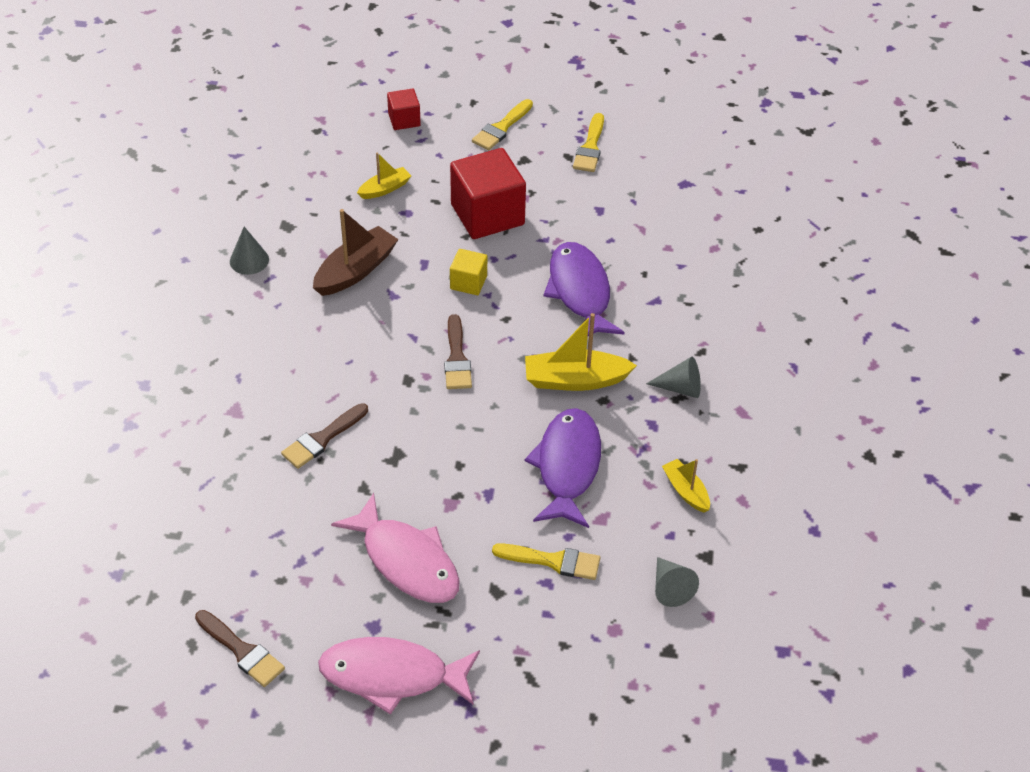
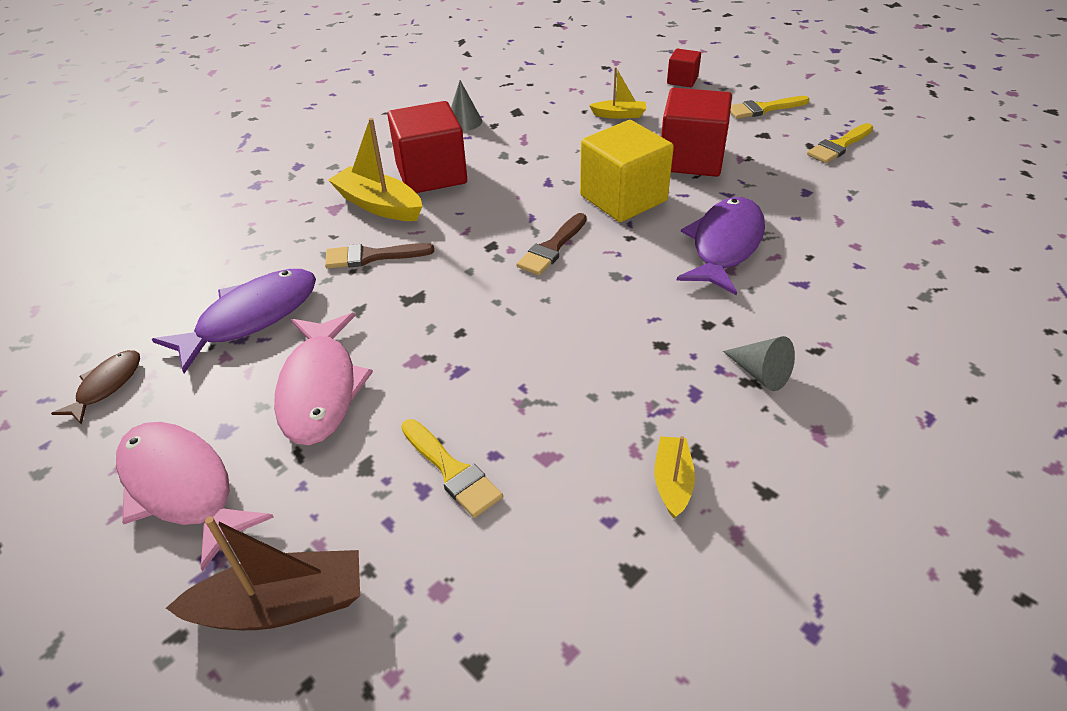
camera: 40 degrees right, 5 degrees down
brown brush [195,610,285,687] -> brown fish [51,350,140,425]
brown boat [313,209,399,296] -> brown boat moved to [166,516,360,630]
yellow cube [450,249,487,295] -> yellow cube [580,120,674,222], size x1.98
yellow boat [525,313,637,391] -> yellow boat moved to [328,118,423,221]
purple fish [525,408,601,528] -> purple fish moved to [152,269,316,373]
grey cone [655,557,699,607] -> none
none -> red cube [388,101,467,193]

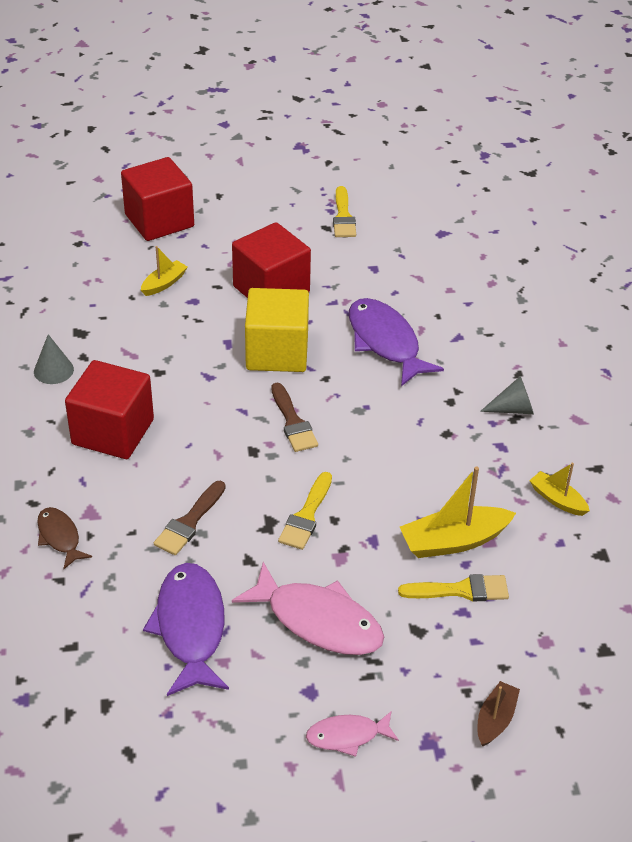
camera: 55 degrees left, 0 degrees up
brown fish [51,350,140,425] -> brown fish moved to [37,507,92,569]
pink fish [116,422,274,572] -> pink fish [306,712,399,757], size x0.54
brown boat [166,516,360,630] -> brown boat [478,681,520,746], size x0.58
yellow boat [328,118,423,221] -> yellow boat moved to [400,466,516,558]
red cube [667,48,701,87] -> red cube [121,157,194,241], size x1.98
yellow brush [730,96,809,119] -> yellow brush moved to [278,472,332,550]

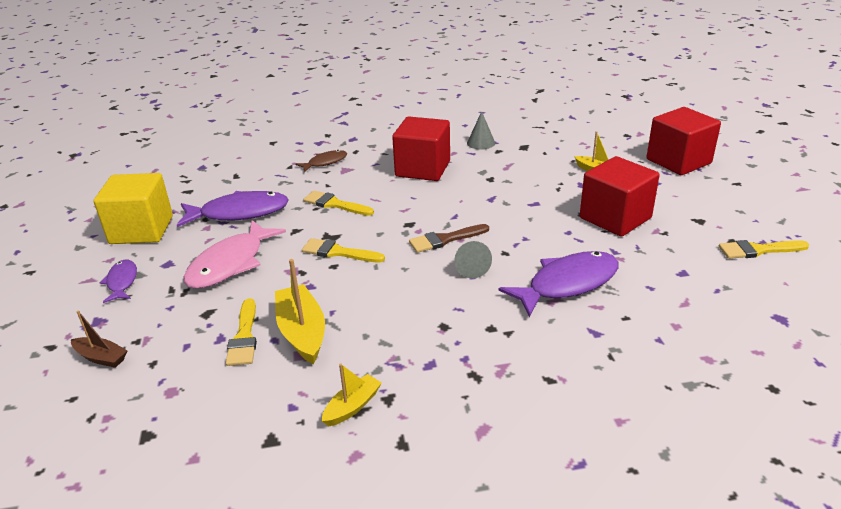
camera: 90 degrees right, 10 degrees down
brown brush [154,481,226,555] -> yellow brush [303,190,374,216]
yellow cube [245,288,309,372] -> yellow cube moved to [94,173,173,244]
pink fish [306,712,399,757] -> purple fish [99,260,137,303]
grey cone [480,376,534,414] -> grey cone moved to [454,241,492,279]

